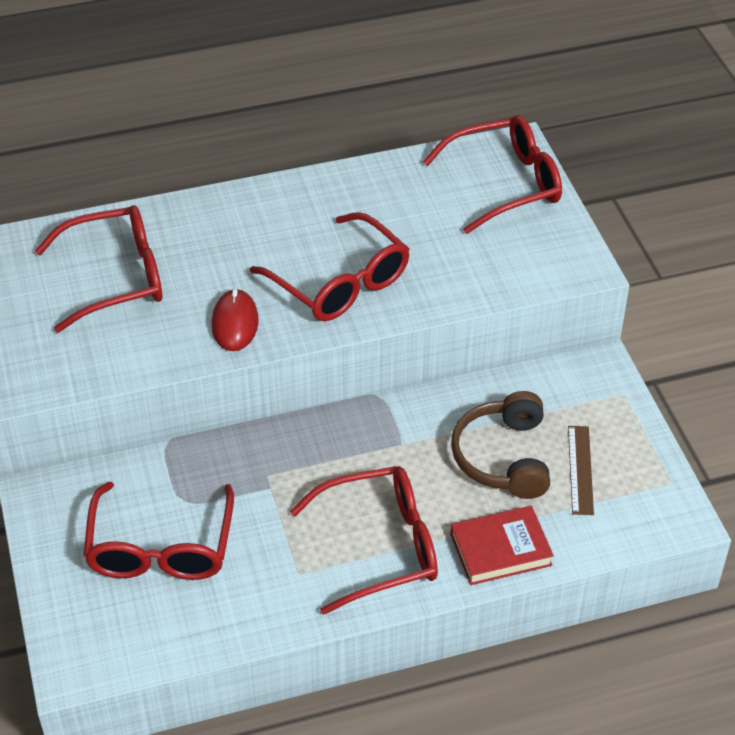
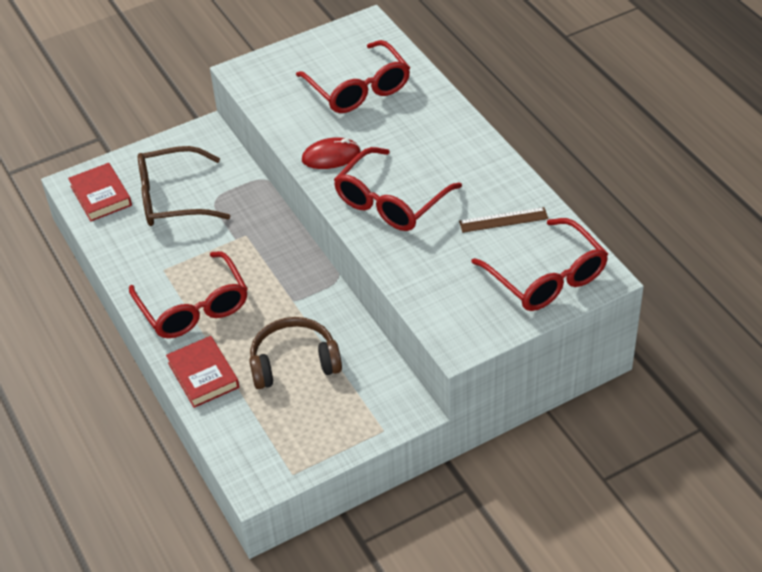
camera: 80 degrees right, 0 degrees up
red glasses [83,482,234,580] -> brown glasses [138,146,230,226]
brown ruler [568,426,594,515] -> brown ruler moved to [459,207,548,233]
none -> red book [68,163,132,222]

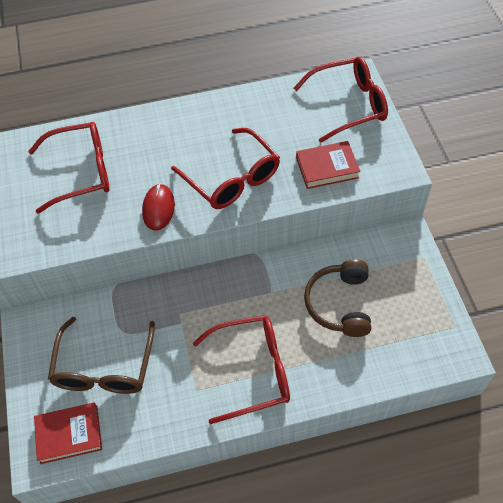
camera: 75 degrees left, 10 degrees up
red book [166,336,239,408] -> red book moved to [296,141,360,189]
brown ruler [459,207,548,233] -> none

